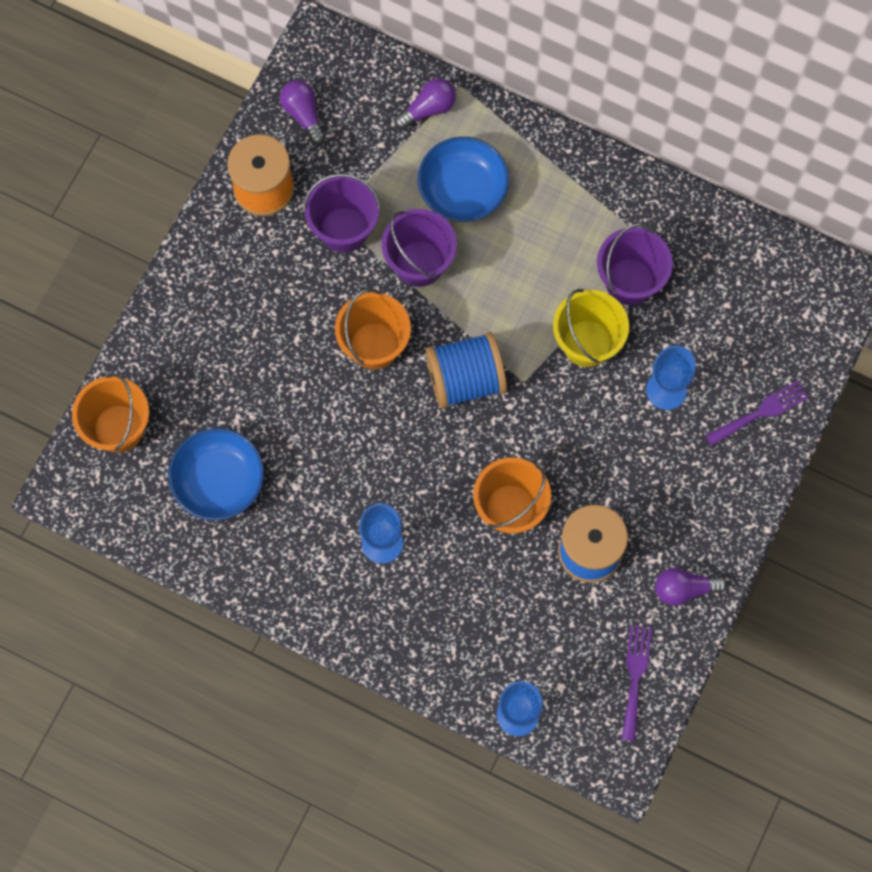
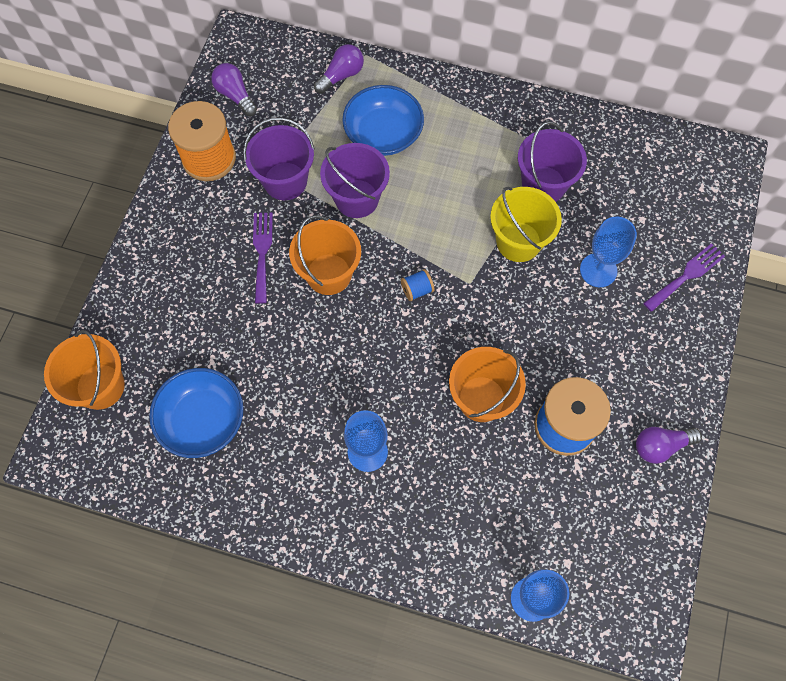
camera: 10 degrees left, 5 degrees down
blue spool [426,332,507,409] -> blue spool [401,269,435,301], size x0.42
purple fork [621,625,652,741] -> purple fork moved to [253,213,273,304]

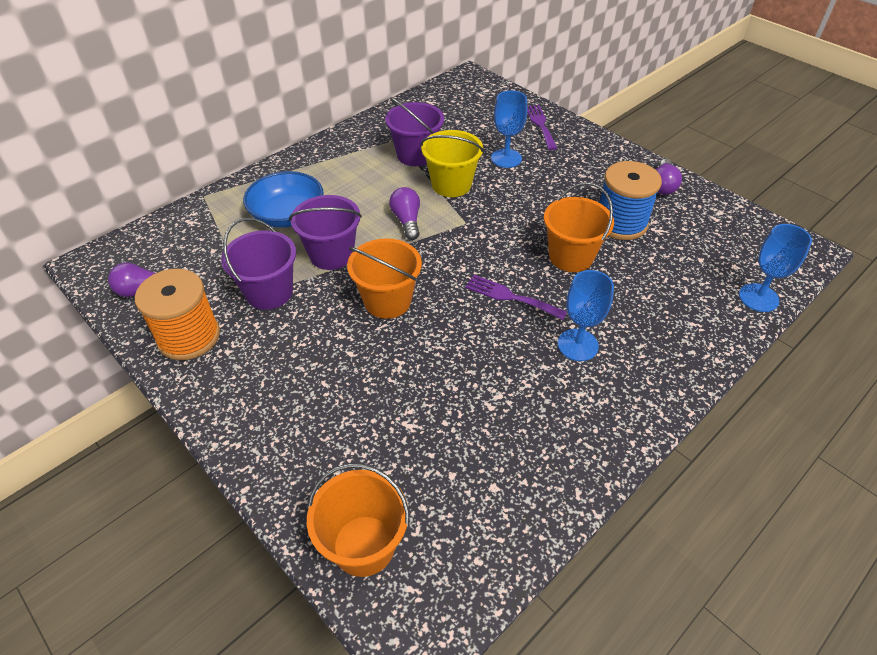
camera: 60 degrees left, 20 degrees down
blue bowl [149,368,243,458] -> none
purple fork [253,213,273,304] -> purple fork moved to [465,275,567,320]
purple light bulb [314,44,364,94] -> purple light bulb moved to [389,187,420,240]
blue spool [401,269,435,301] -> none

